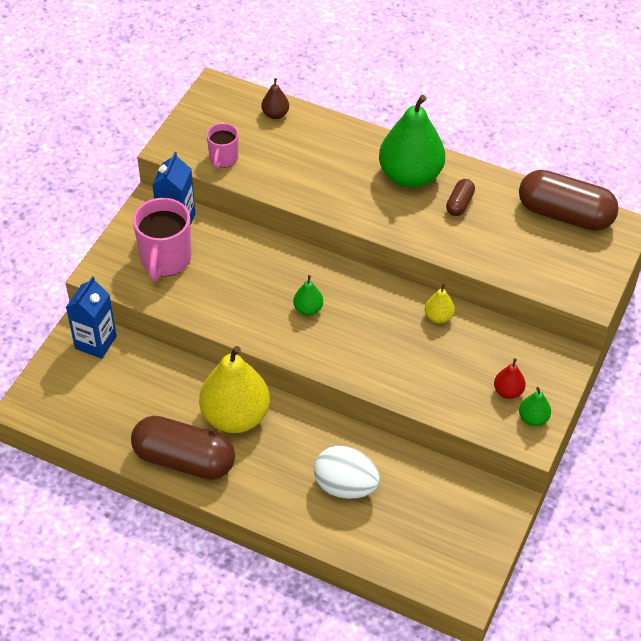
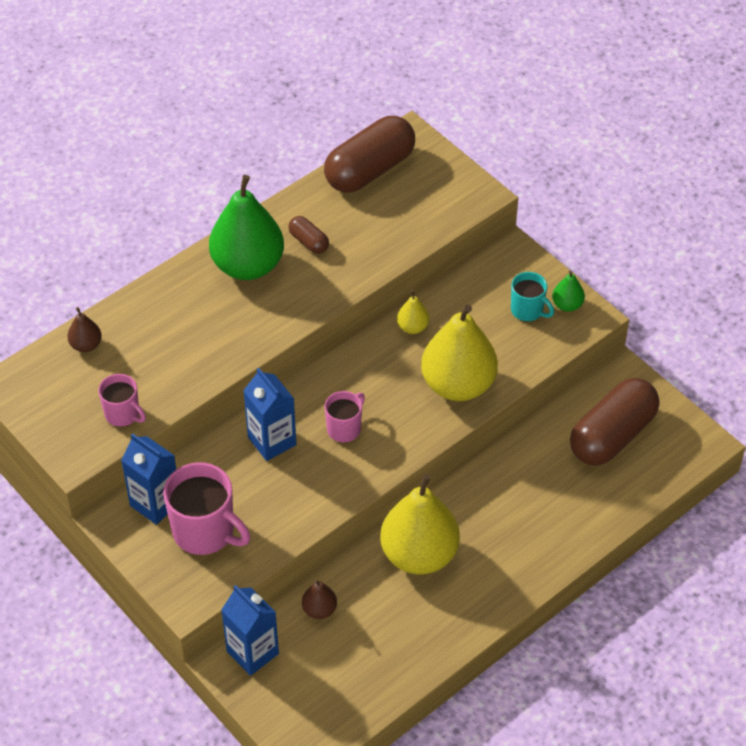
camera: 65 degrees left, 0 degrees up
brown capsule [131,416,235,480] -> brown capsule moved to [570,378,659,466]
green pear [293,275,323,316] -> pink mug [325,391,365,443]
white egg [314,445,380,499] -> none
red pear [494,358,526,399] -> turquoise mug [511,272,554,322]
none -> blue carton [243,368,296,461]
none -> brown pear [302,579,337,619]
none -> yellow pear [421,305,498,401]

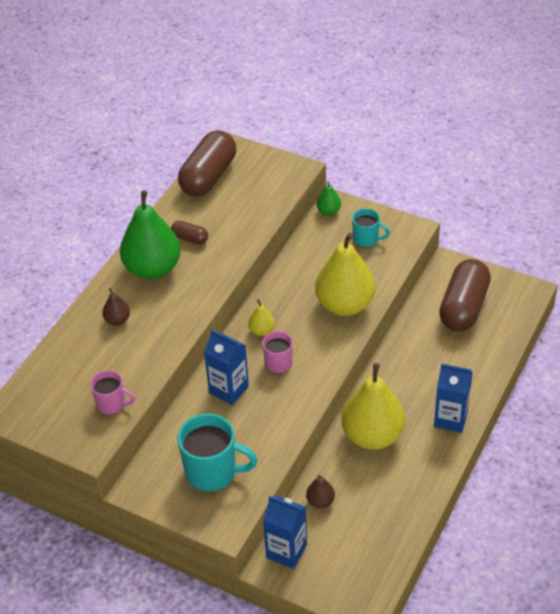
camera: 20 degrees left, 5 degrees down
brown pear [67,307,102,352] -> brown pear moved to [103,288,130,326]
blue carton [121,433,176,525] -> blue carton moved to [434,364,473,433]
pink mug [163,462,250,555] -> turquoise mug [177,413,257,491]
yellow pear [397,290,429,334] -> yellow pear moved to [248,299,275,336]
green pear [552,270,585,312] -> green pear moved to [317,182,341,216]

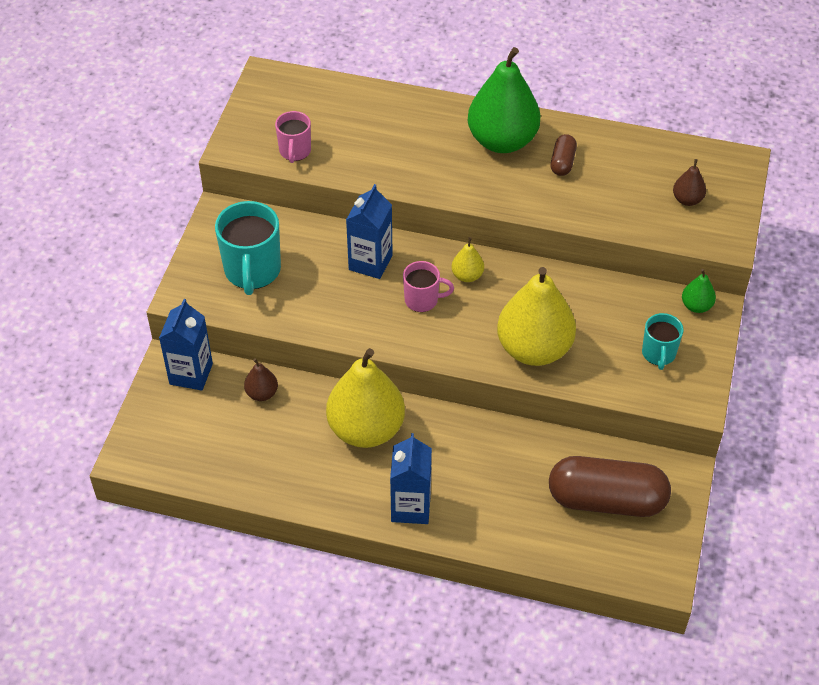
camera: 75 degrees right, 5 degrees up
brown pear [103,288,130,326] -> brown pear moved to [673,159,706,206]
brown capsule [178,130,236,197] -> none

